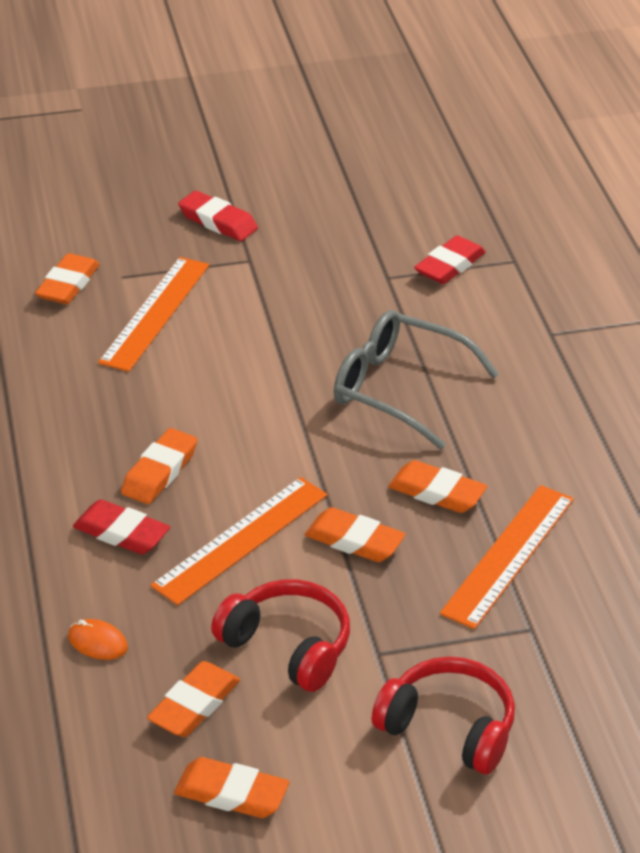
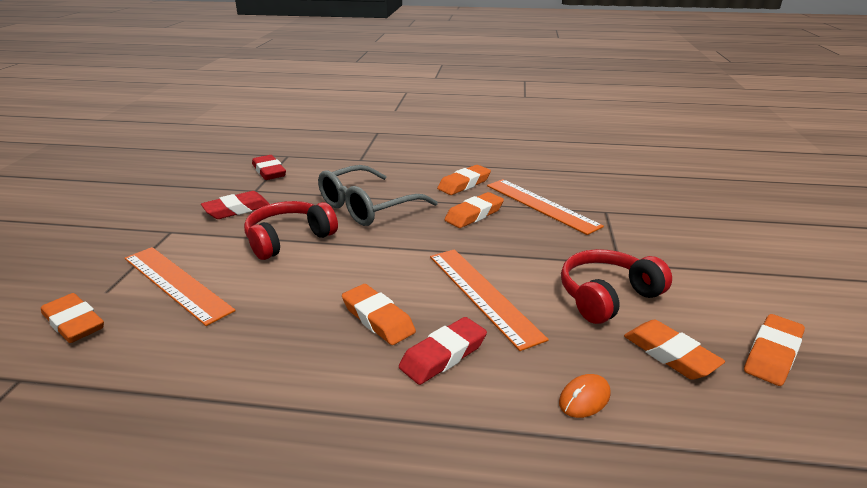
camera: 70 degrees left, 10 degrees down
red eraser [178,191,258,241] -> red eraser moved to [201,191,269,219]
orange eraser [305,507,406,562] -> orange eraser moved to [437,165,491,195]
red headphones [372,657,515,774] -> red headphones moved to [244,201,338,260]

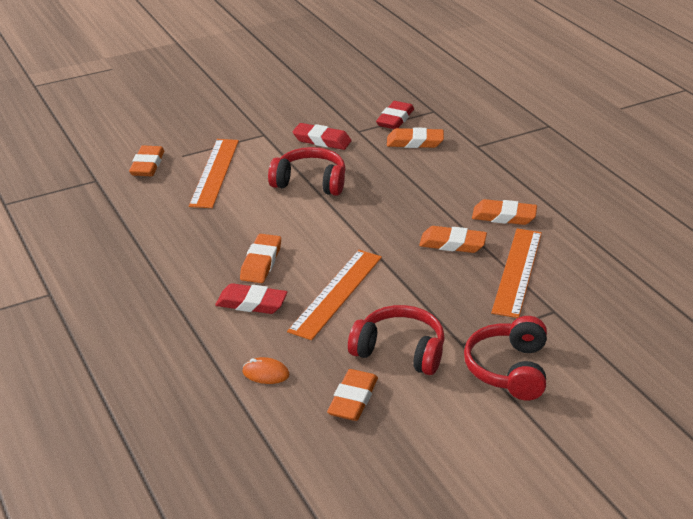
camera: 55 degrees right, 5 degrees up
grey glasses [318,165,438,226] -> none
orange eraser [744,314,805,386] -> orange eraser moved to [387,127,444,148]
none -> red headphones [464,316,547,400]

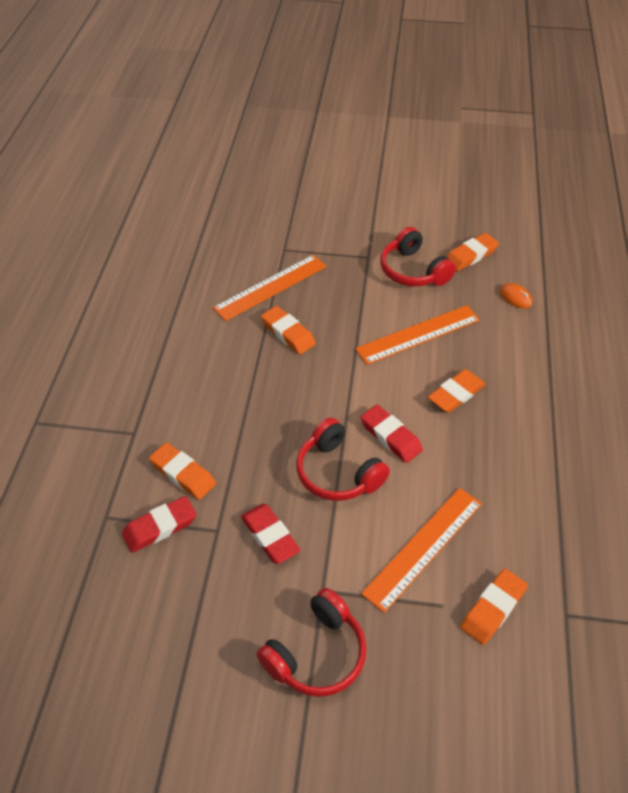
camera: 145 degrees left, 15 degrees up
red eraser [215,283,288,314] -> red eraser moved to [361,405,423,463]
red headphones [464,316,547,400] -> red headphones moved to [256,588,367,697]
orange eraser [472,199,537,225] -> none

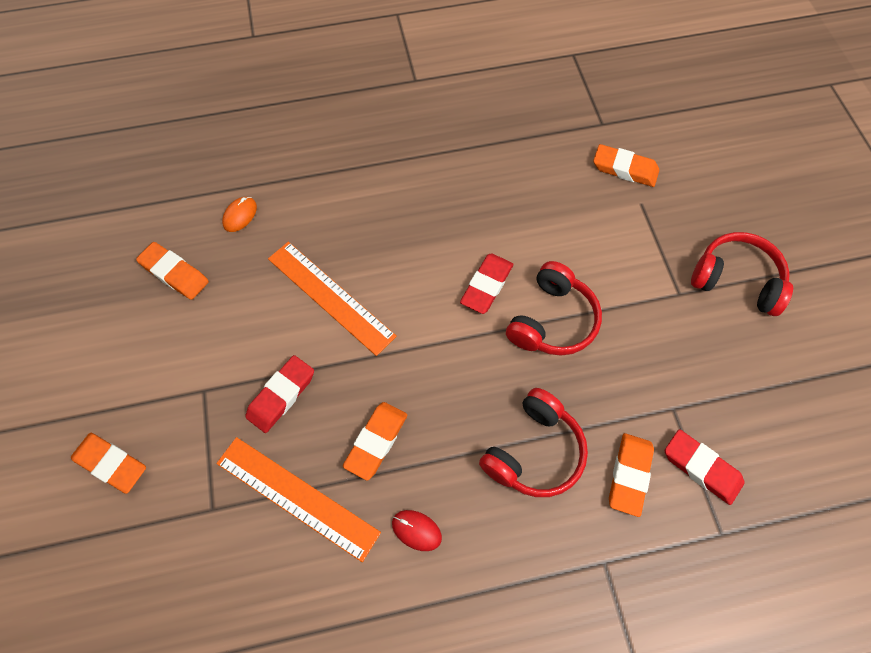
camera: 110 degrees left, 15 degrees up
red eraser [241,504,300,564] -> red eraser moved to [245,355,314,433]
orange ruler [361,488,482,613] -> none
red headphones [380,227,456,287] -> red headphones moved to [479,388,588,497]
orange eraser [428,369,486,413] -> orange eraser moved to [71,433,146,494]
none -> red mouse [392,510,442,551]

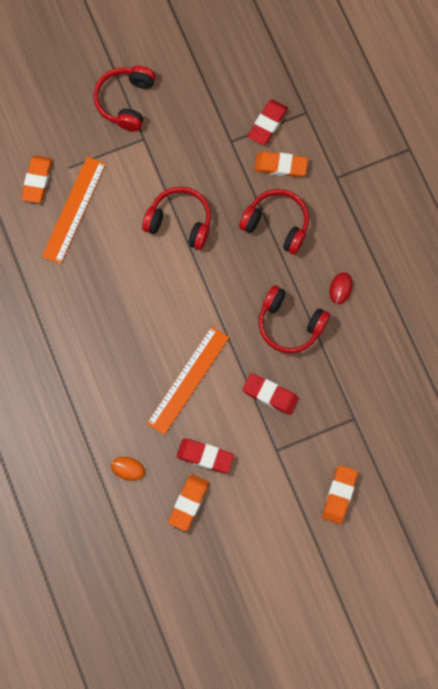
camera: 100 degrees left, 10 degrees up
orange ruler [216,437,381,562] -> orange ruler moved to [42,156,106,264]
orange eraser [343,402,407,480] -> red headphones [258,285,330,353]
red eraser [460,253,513,314] -> red eraser moved to [177,439,234,473]

